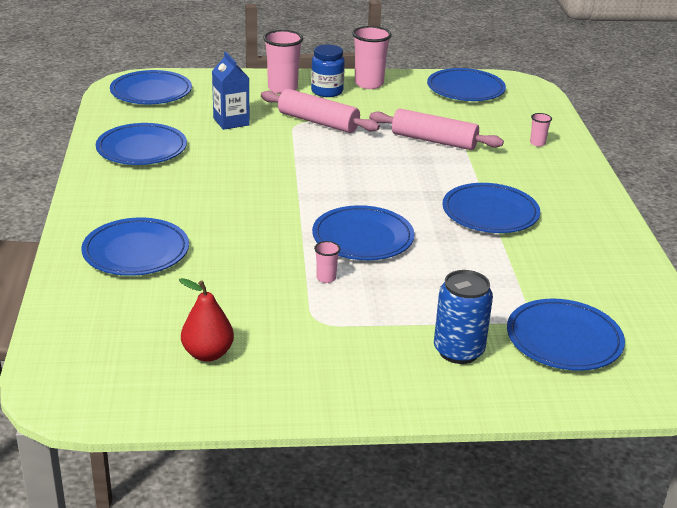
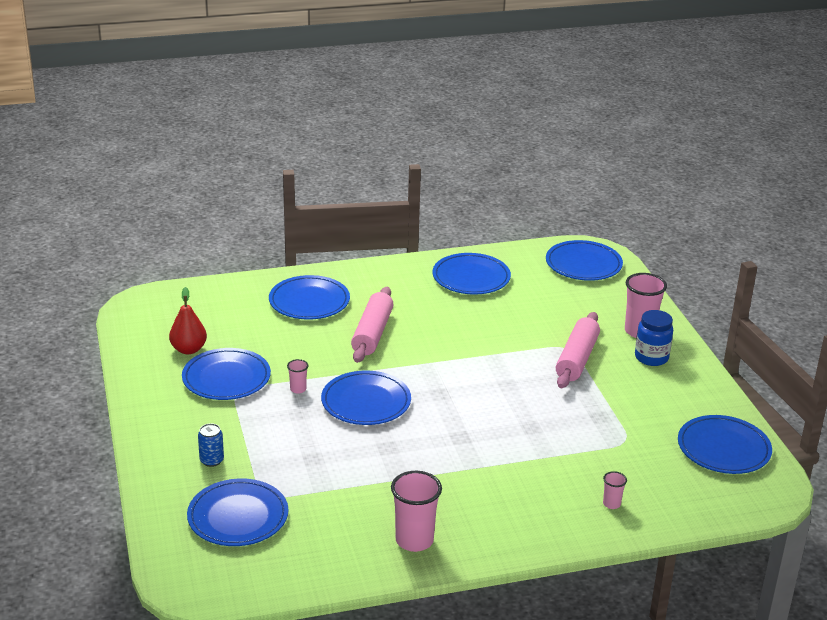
camera: 80 degrees right, 0 degrees up
blue carton [212,52,250,130] -> none
pink cup [352,26,392,89] -> pink cup moved to [391,471,442,552]
pink rolling pin [369,109,504,150] -> pink rolling pin moved to [351,287,394,363]
blue can [434,270,493,364] -> blue can [198,423,224,467], size x0.58
blue plate [442,183,540,233] -> blue plate moved to [182,348,271,400]

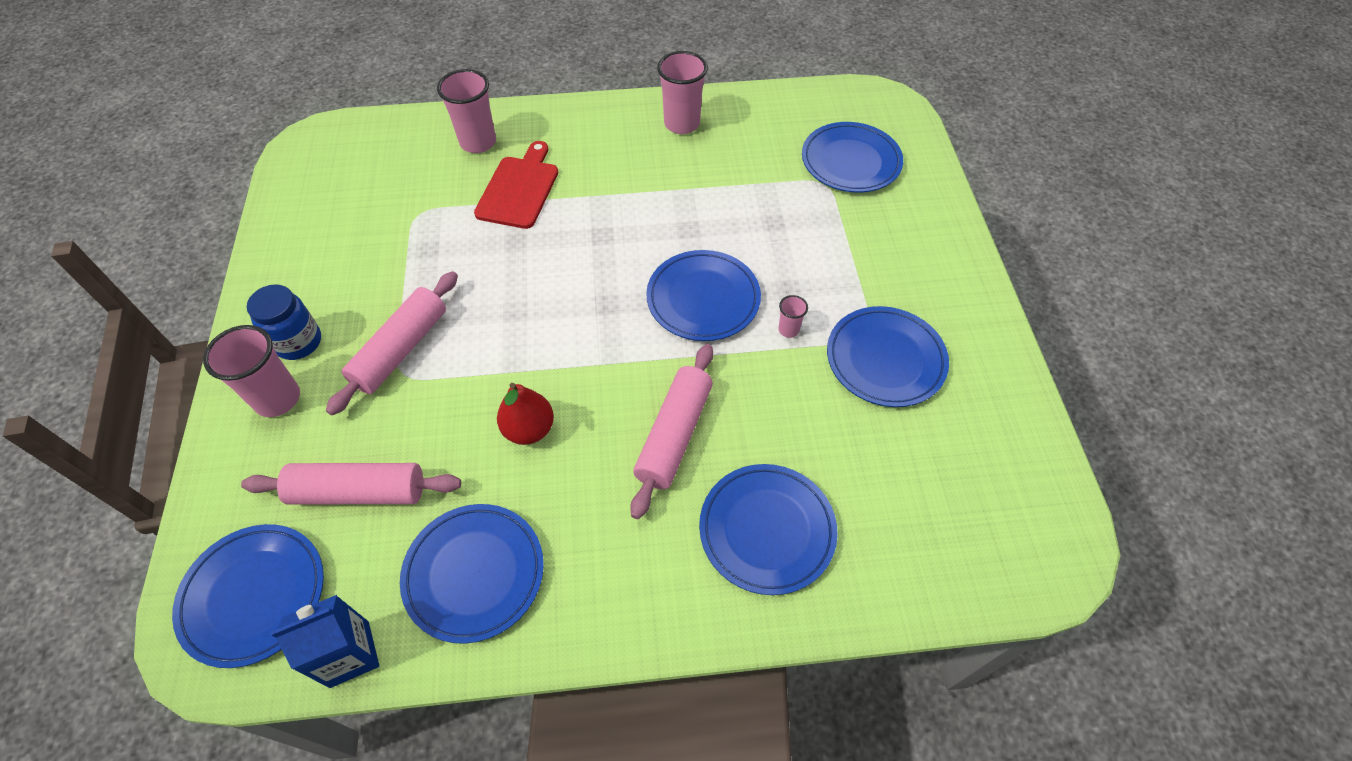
camera: 170 degrees left, 25 degrees up
red pear [169,287,207,354] -> red pear moved to [497,383,554,445]
blue can [198,423,224,467] -> none
pink cup [603,471,627,509] -> pink cup [437,69,496,153], size x2.06
blue plate [678,415,772,474] -> none
none -> pink rolling pin [241,463,461,505]
none -> blue carton [271,595,379,688]
none -> red cutting board [474,141,558,229]

